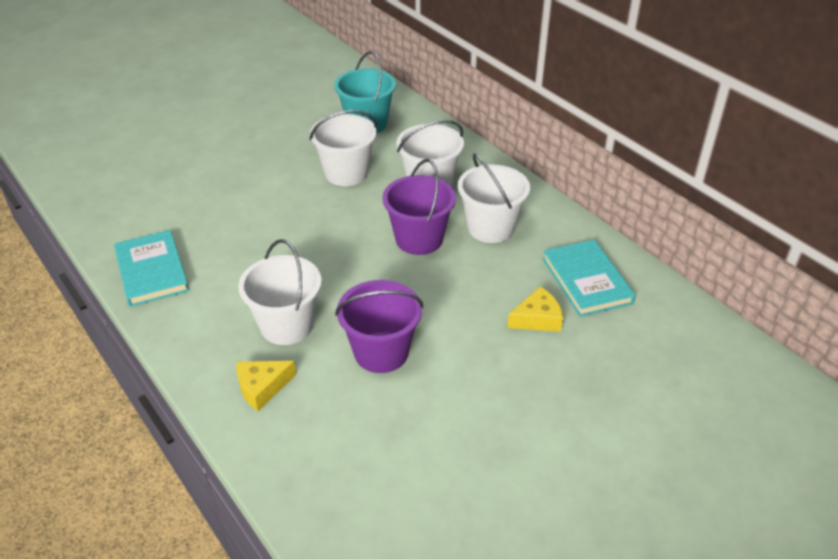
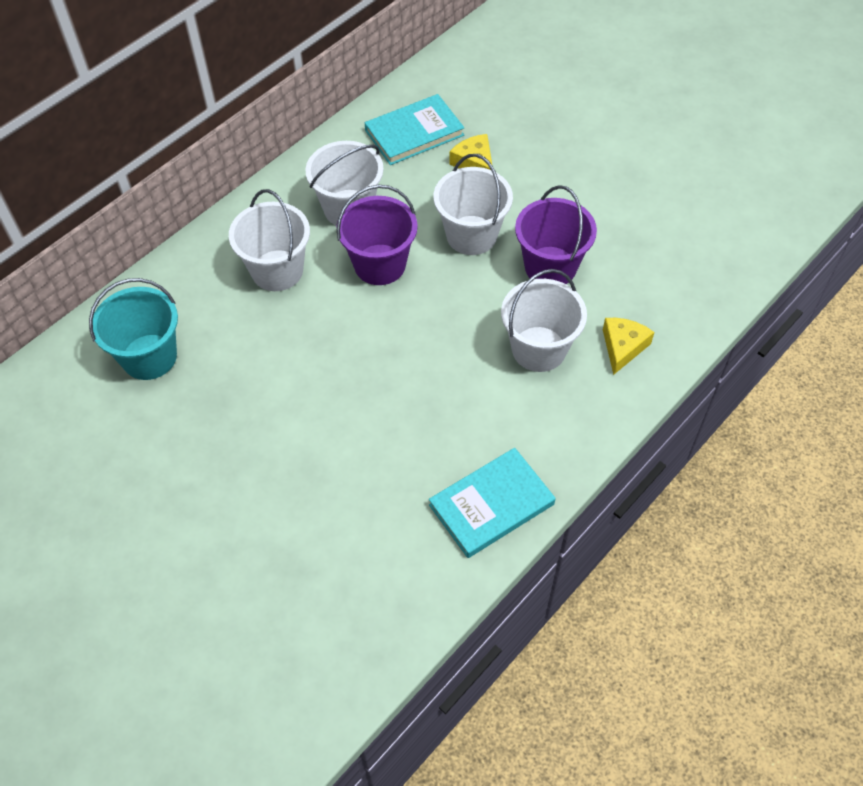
camera: 100 degrees left, 15 degrees up
yellow cheese [236,361,296,411] -> yellow cheese turned 120 degrees counterclockwise [603,318,654,375]
white bucket [310,110,377,186] -> white bucket moved to [434,154,513,255]

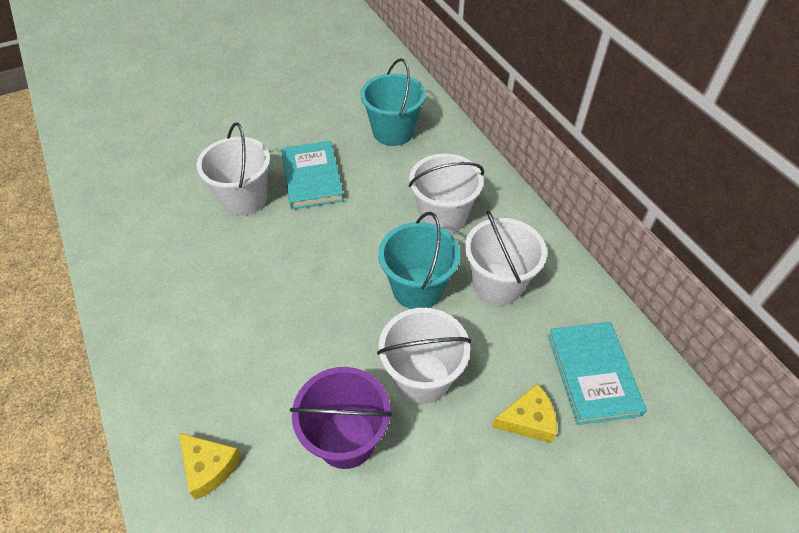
camera: 110 degrees right, 5 degrees down
purple bucket [337,185,418,285] -> turquoise bucket [378,212,460,309]
turquoise book [429,448,555,558] -> turquoise book moved to [281,141,344,209]
white bucket [501,269,587,372] -> white bucket moved to [197,122,270,216]

